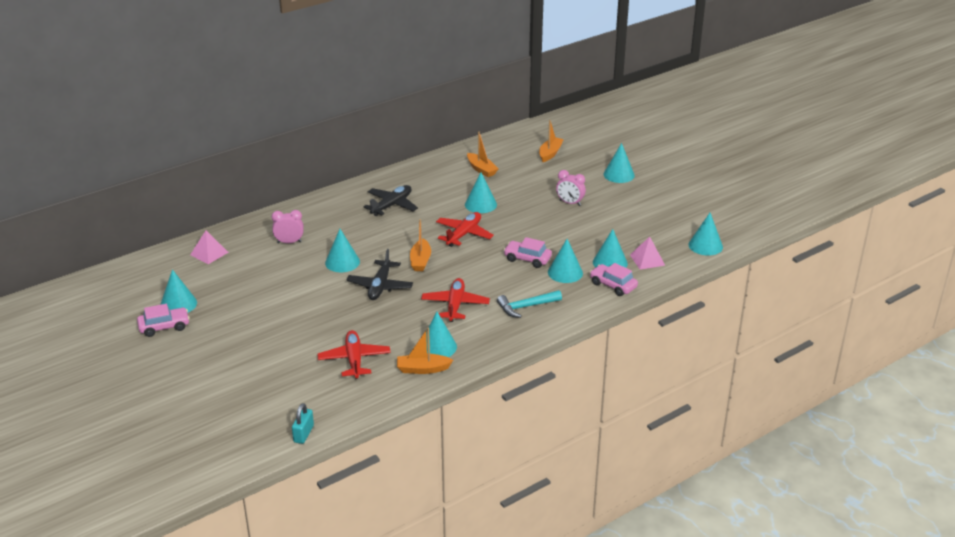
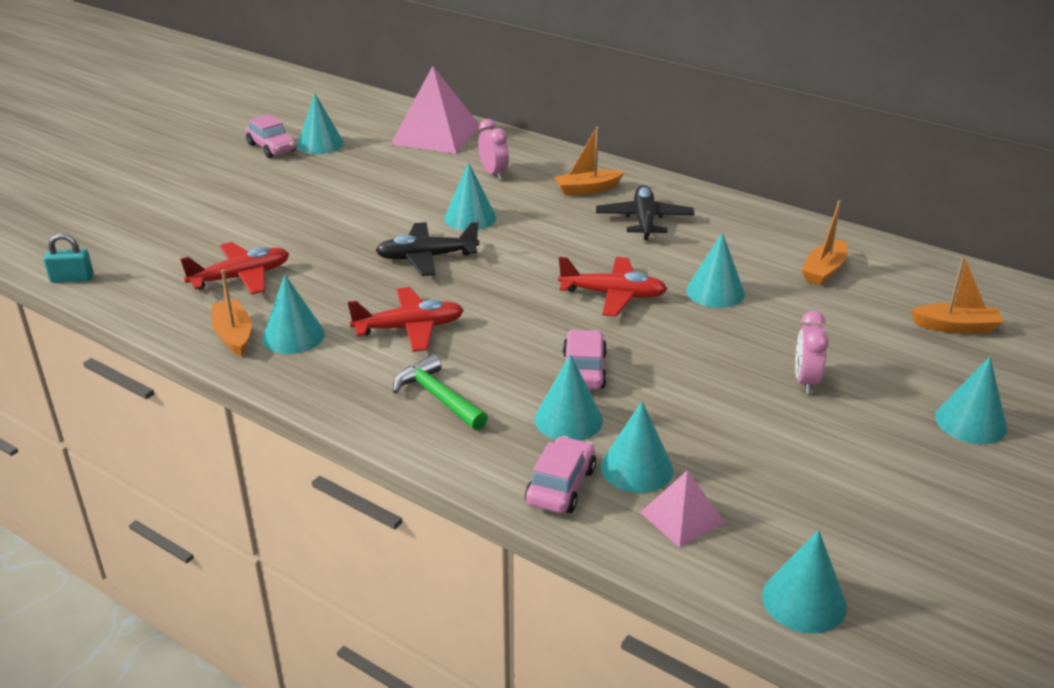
camera: 70 degrees right, 0 degrees up
pink pyramid [190,231,229,264] -> pink pyramid [391,66,480,154], size x1.94
black plane [363,185,418,216] -> black plane turned 105 degrees counterclockwise [596,185,694,240]
orange boat [410,219,431,271] -> orange boat moved to [554,127,624,195]
turquoise hammer [497,290,562,318] -> green hammer [393,354,488,430]

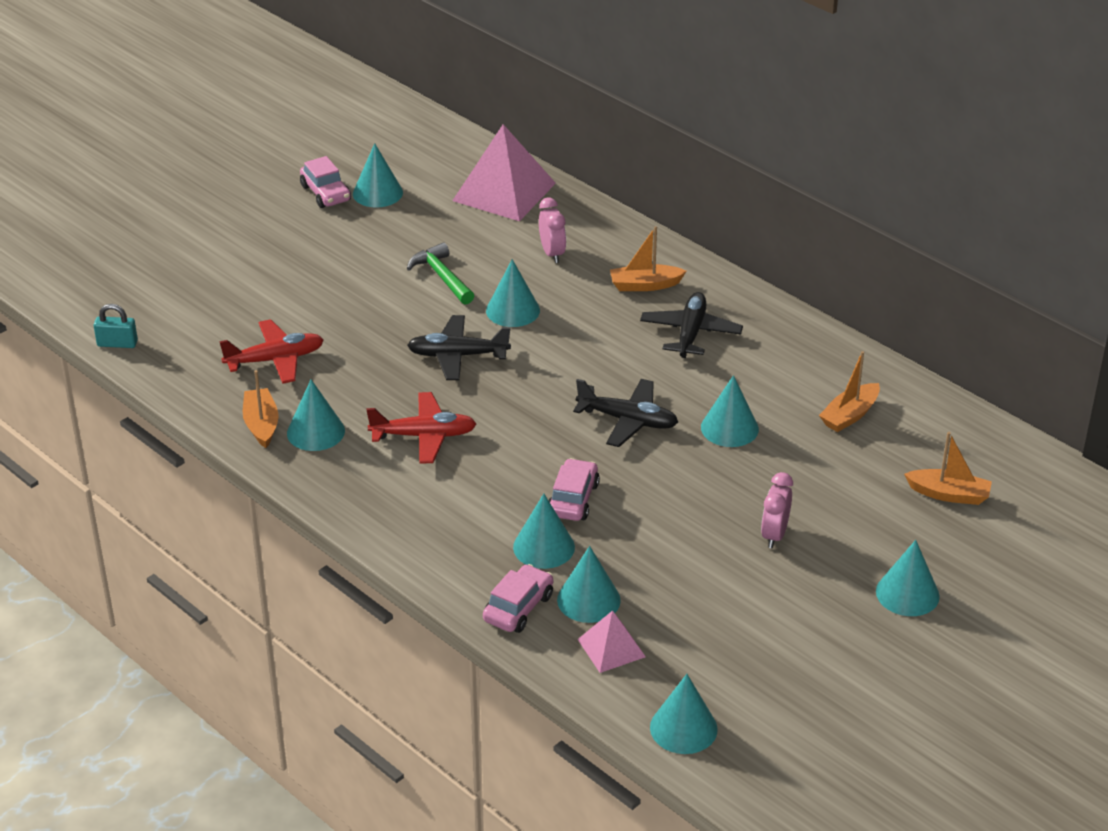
camera: 10 degrees right, 5 degrees up
green hammer [393,354,488,430] -> green hammer moved to [407,242,474,305]
red plane [558,257,667,316] -> black plane [573,379,678,447]

